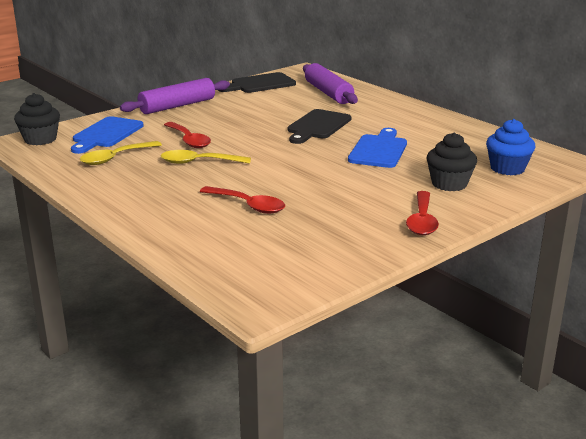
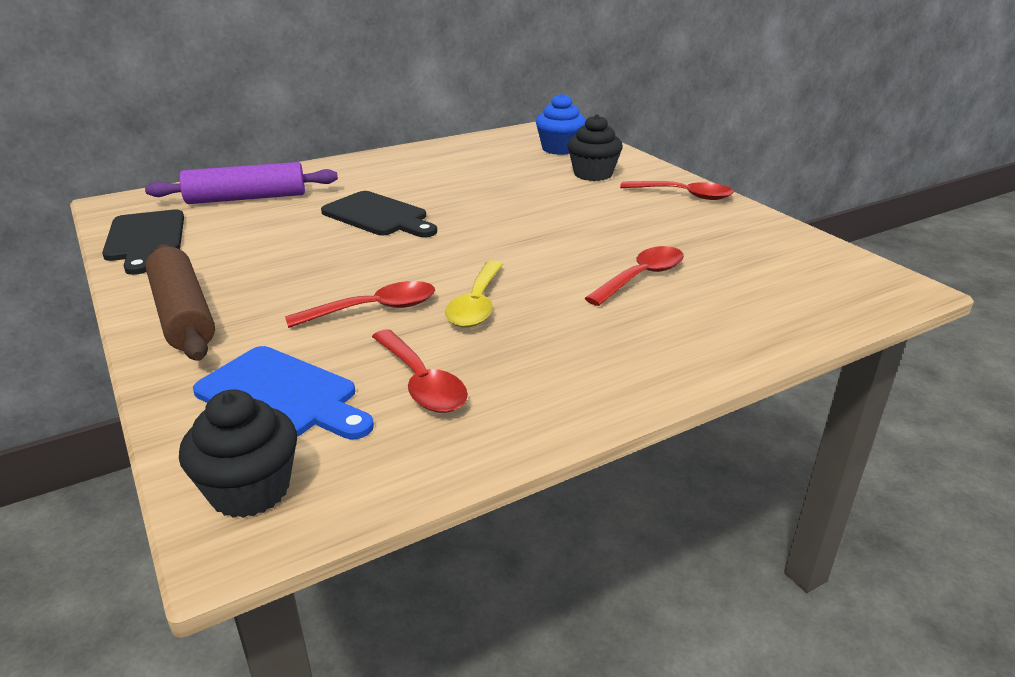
camera: 80 degrees left, 5 degrees up
yellow spoon [79,141,162,165] -> red spoon [372,329,468,413]
purple rolling pin [120,78,230,114] -> brown rolling pin [146,244,215,361]
blue cutting board [348,128,407,168] -> none

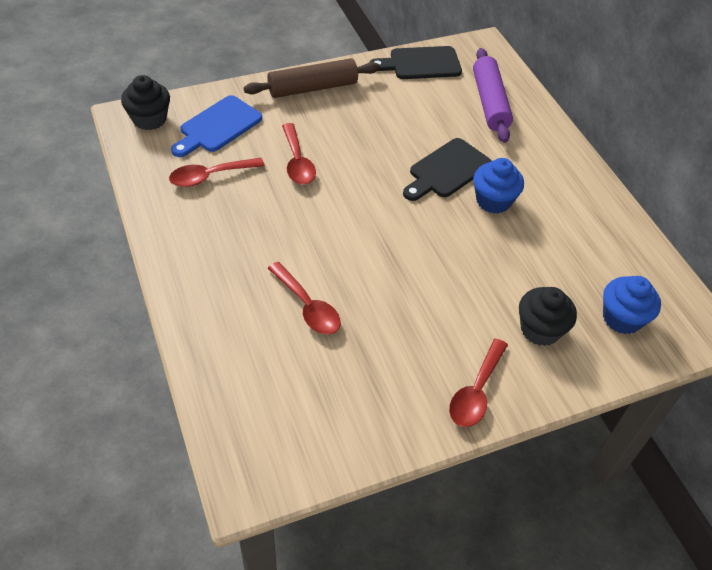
camera: 95 degrees right, 20 degrees up
yellow spoon [445,261,503,328] -> none
none -> blue cupcake [473,158,524,214]

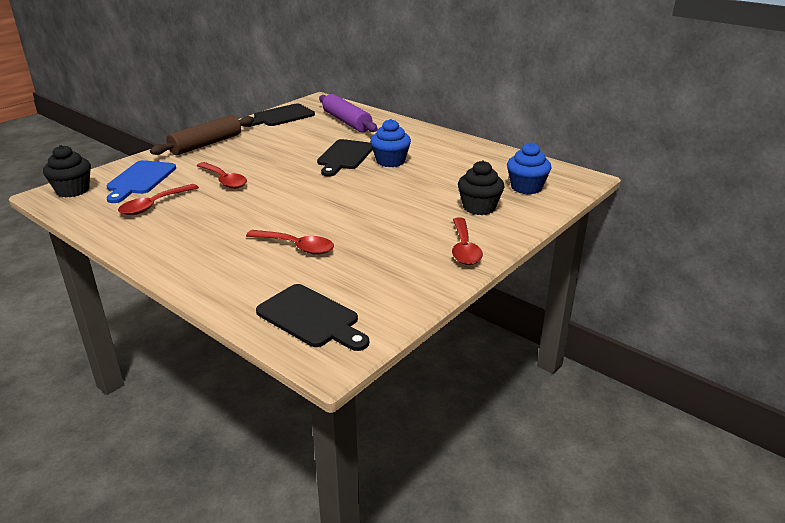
camera: 25 degrees left, 20 degrees down
none -> black cutting board [256,284,369,351]

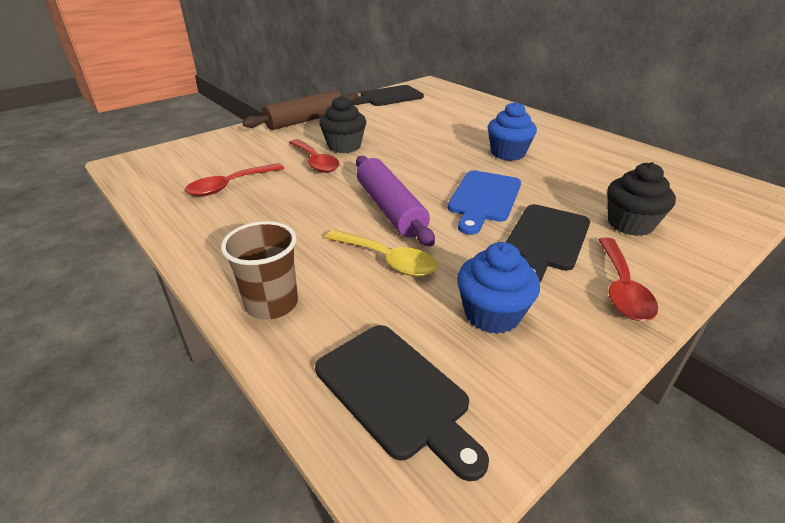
camera: 10 degrees right, 5 degrees up
black cupcake [43,145,91,197] -> black cupcake moved to [319,96,366,153]
blue cutting board [106,160,176,203] -> blue cutting board moved to [448,170,521,235]
red spoon [246,230,334,255] -> yellow spoon [325,230,438,277]
black cutting board [317,139,373,176] -> black cutting board moved to [506,204,590,282]
purple rolling pin [319,94,378,132] -> purple rolling pin moved to [356,156,435,246]
blue cupcake [507,142,551,194] -> blue cupcake moved to [457,242,540,334]
none -> brown cup [221,221,298,320]

